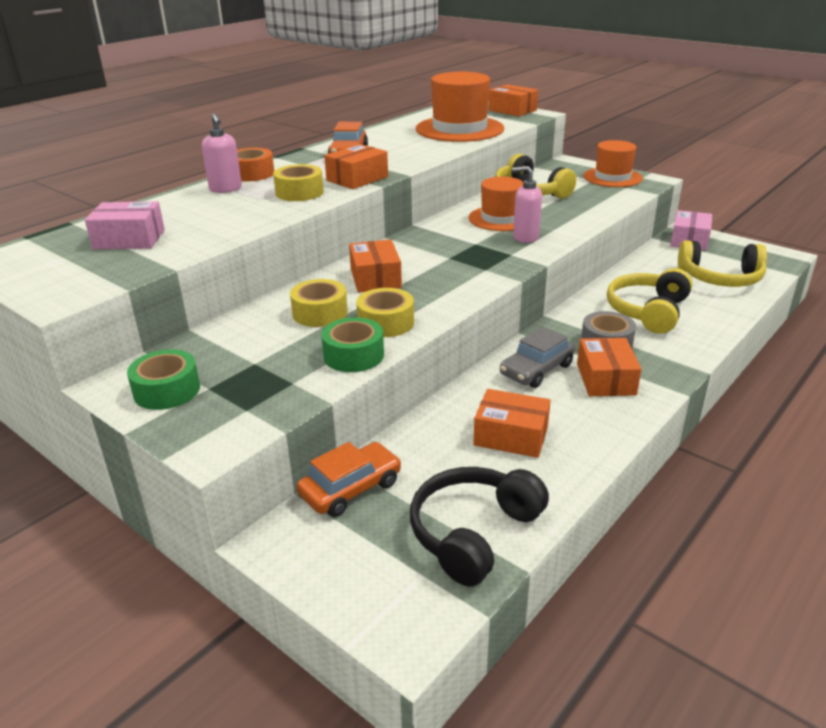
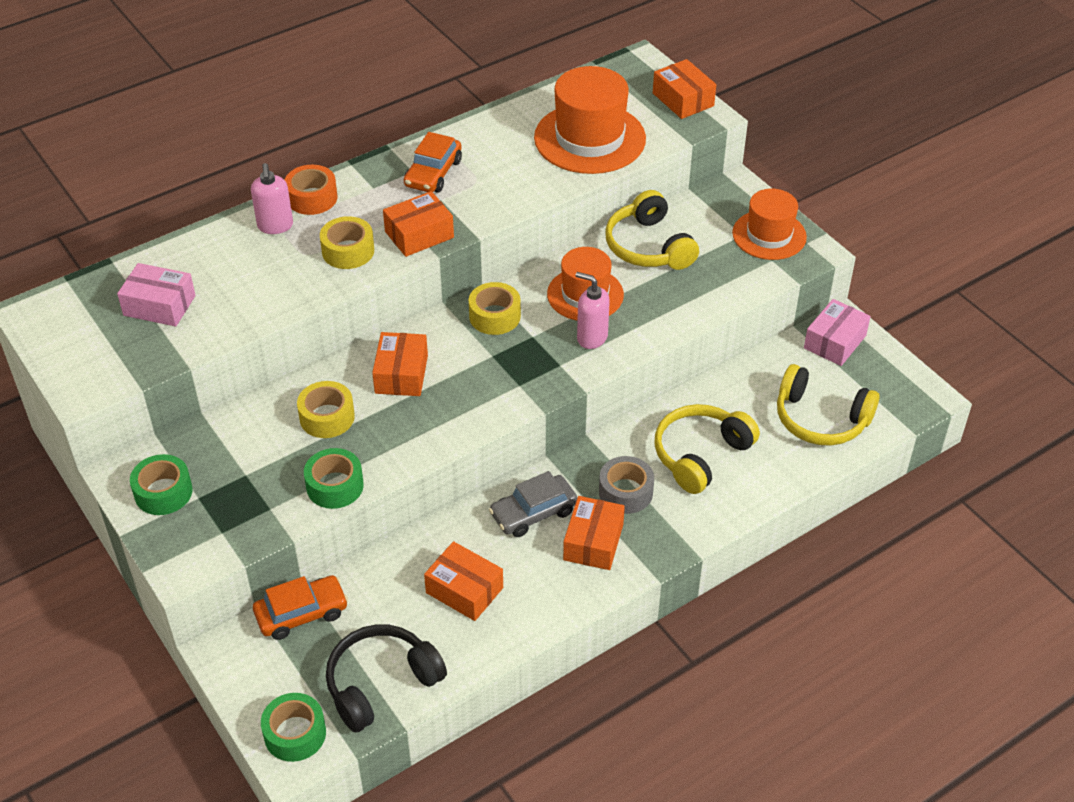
camera: 15 degrees right, 15 degrees up
yellow tape [356,288,414,337] -> yellow tape moved to [469,282,521,335]
none -> green tape [261,693,326,762]

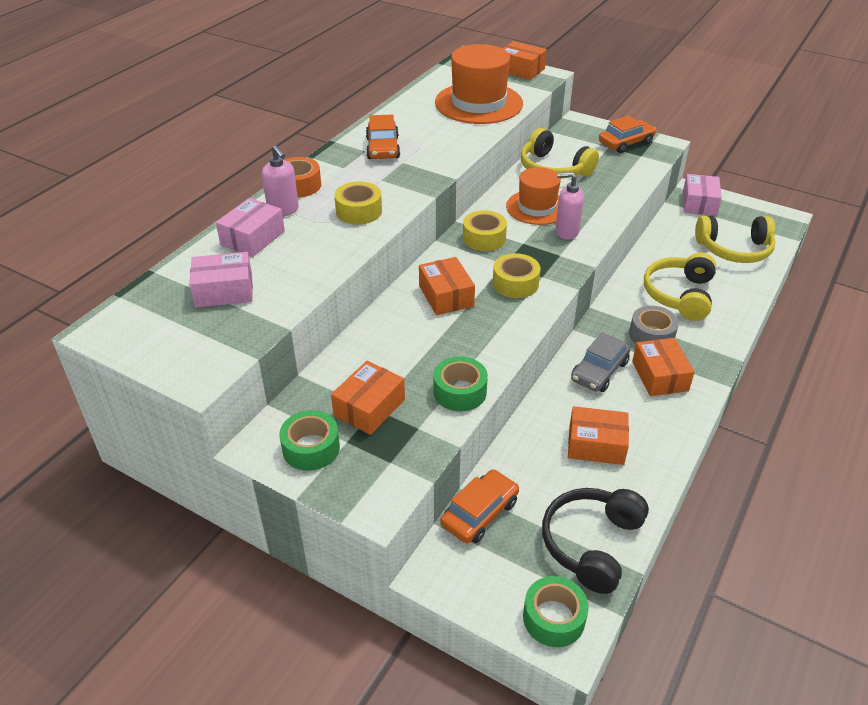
camera: 25 degrees left, 5 degrees down
yellow tape [297,381,355,438] -> yellow tape moved to [493,253,541,298]
orange box [383,191,454,257] -> orange box moved to [331,361,405,435]
orange hat [732,189,807,260] -> orange car [599,116,656,153]
none -> pink box [216,198,285,257]

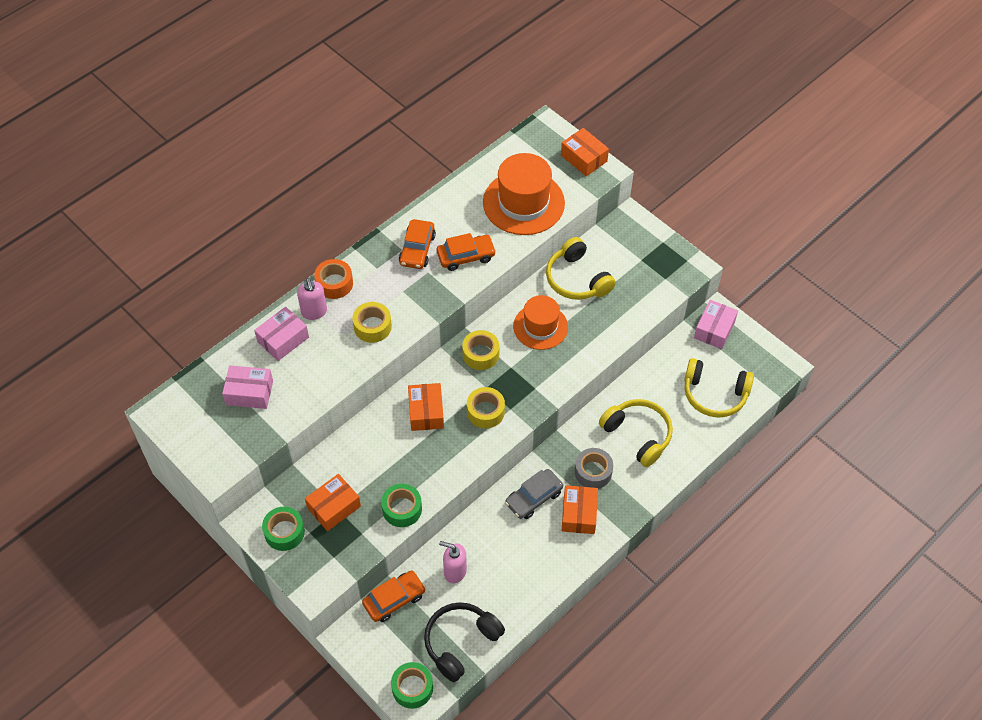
camera: 15 degrees right, 15 degrees up
pink soap dispenser [555,172,584,239] -> pink soap dispenser moved to [439,541,467,583]
orange box [568,406,629,465] -> none
orange car [599,116,656,153] -> orange car moved to [437,233,496,271]
yellow headphones [644,253,716,321] -> yellow headphones turned 105 degrees clockwise [599,399,673,467]

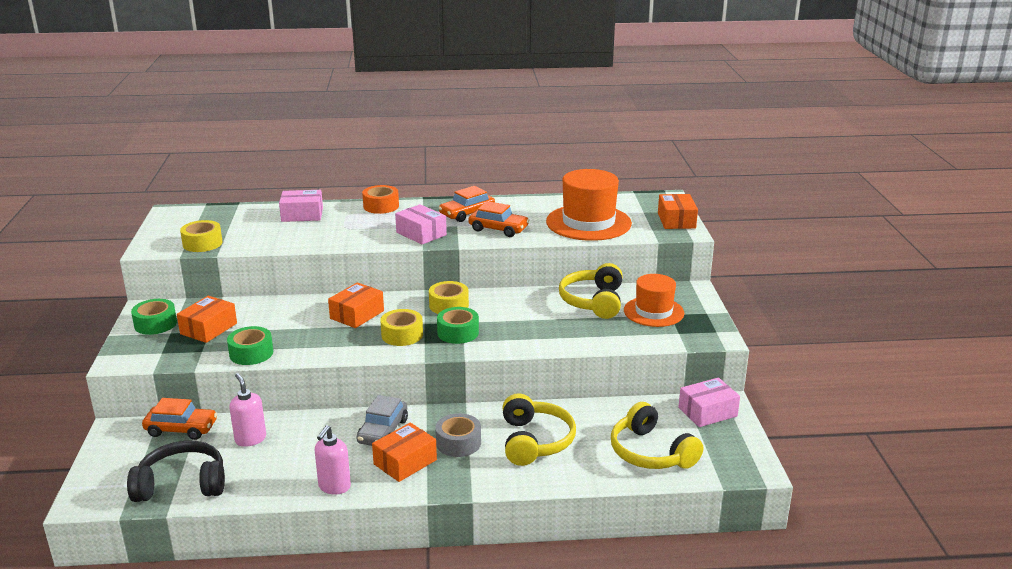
camera: 40 degrees right, 30 degrees down
pink box [222,365,273,409] -> pink box moved to [395,204,447,245]
pink soap dispenser [297,278,327,320] -> pink soap dispenser moved to [314,425,351,495]
orange box [305,474,361,531] -> orange box turned 60 degrees counterclockwise [177,296,237,343]
yellow tape [353,302,392,343] -> yellow tape moved to [180,220,223,252]
green tape [391,662,433,709] -> green tape moved to [437,307,479,344]
grey car [505,469,563,519] -> grey car turned 75 degrees counterclockwise [356,395,408,446]
orange hat [513,295,568,350] -> orange hat moved to [624,274,684,327]

